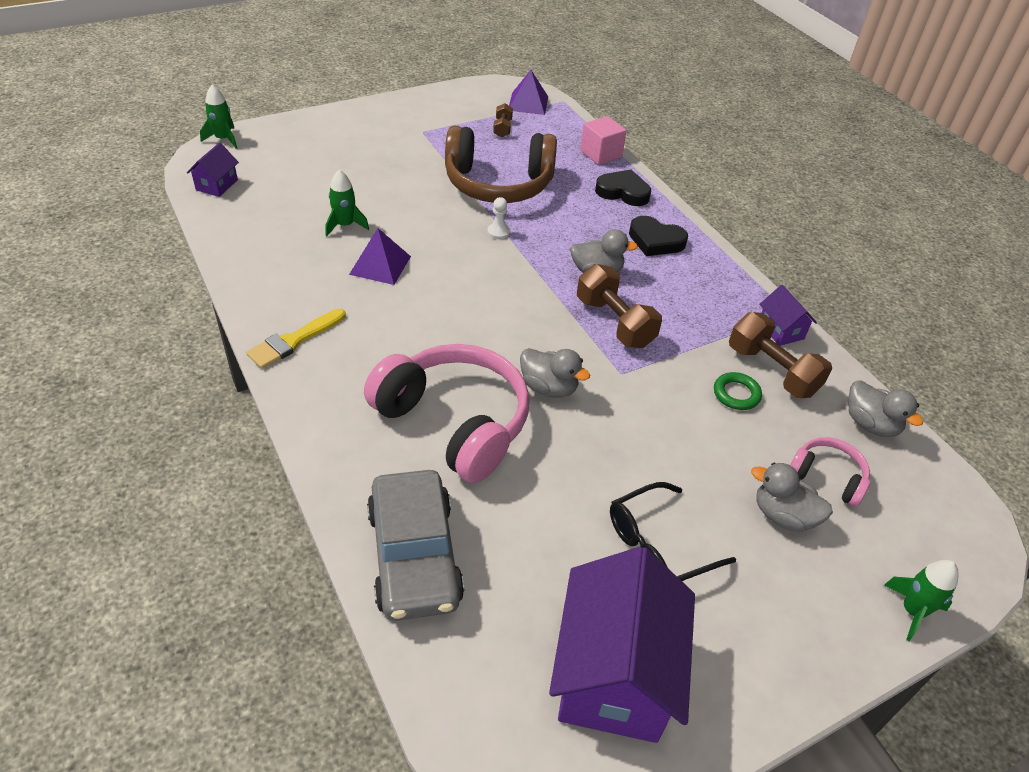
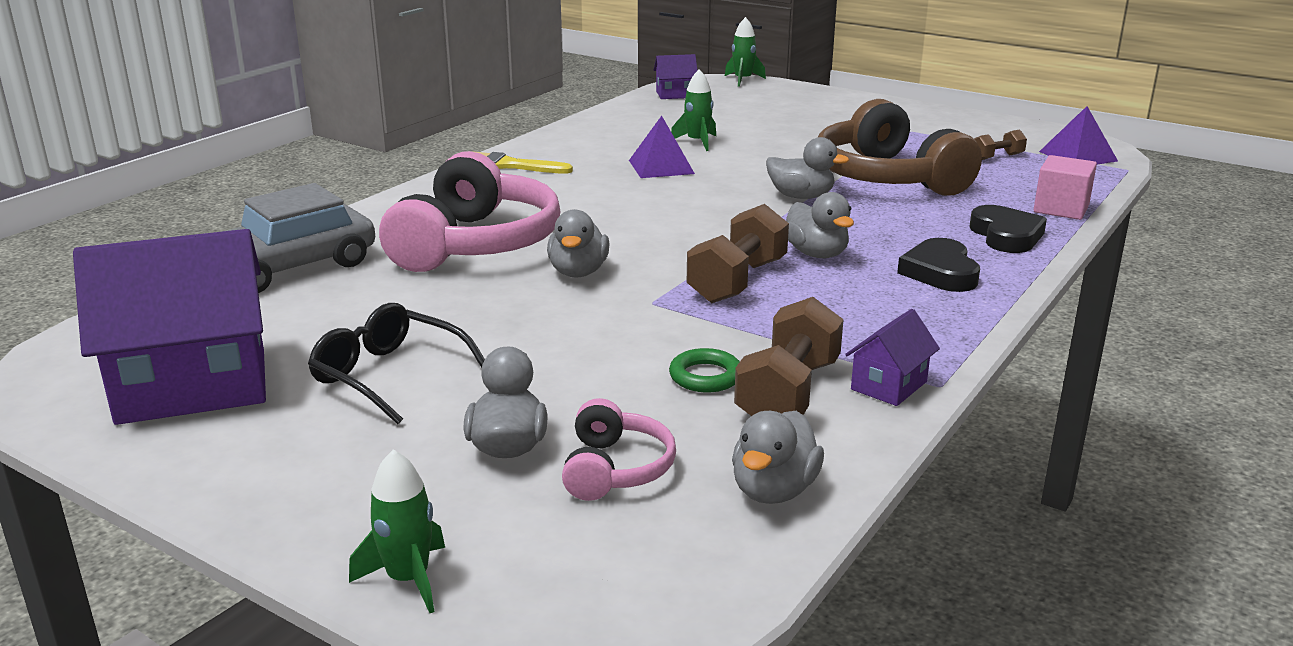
camera: 65 degrees right, 20 degrees down
white pawn [487,197,510,239] -> grey duck [766,137,849,199]

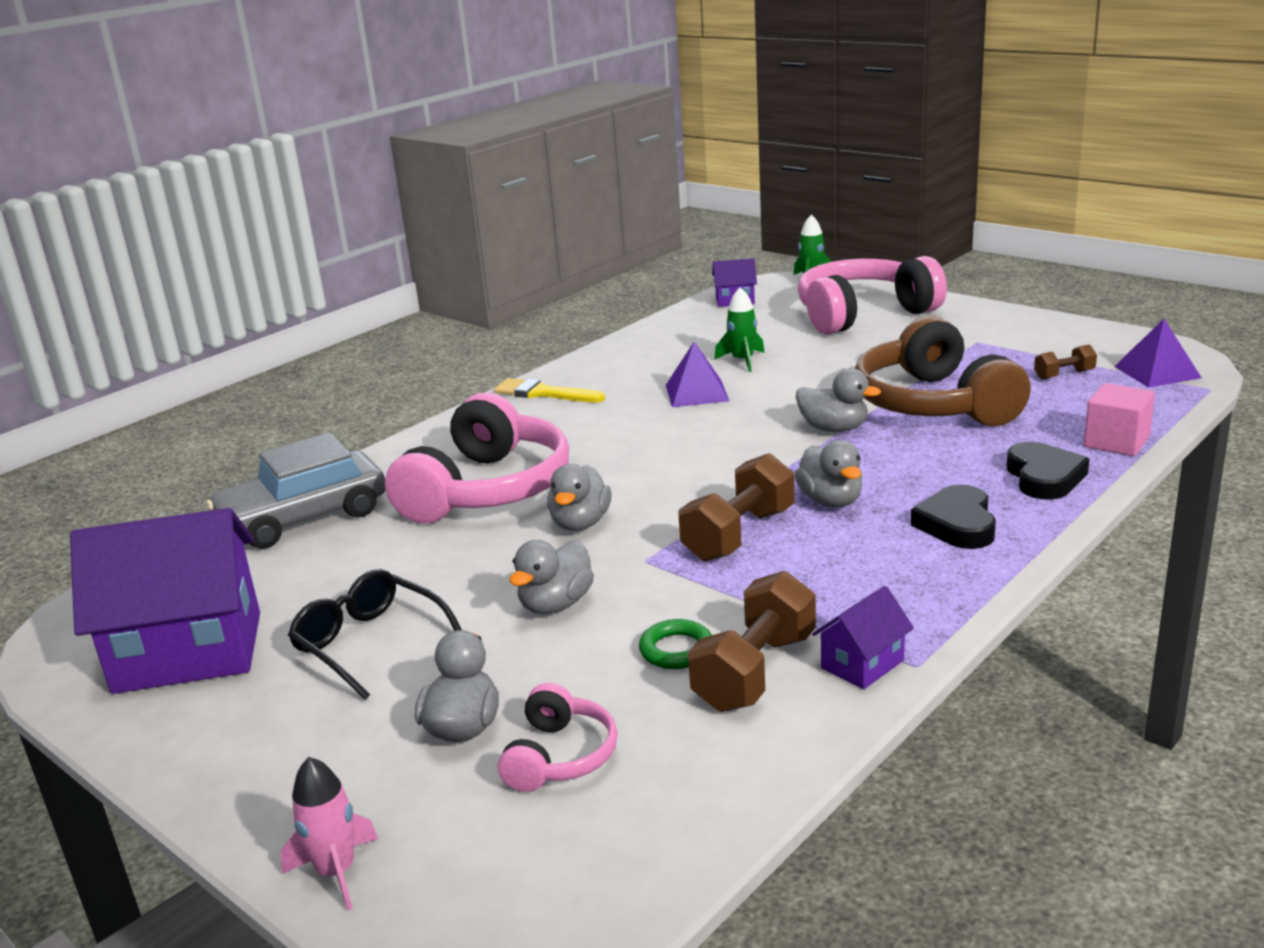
camera: 10 degrees right, 0 degrees up
green rocket [349,449,445,613] -> pink rocket [280,757,378,910]
grey duck [732,411,824,504] -> grey duck moved to [510,540,594,614]
none -> pink headphones [798,256,947,335]

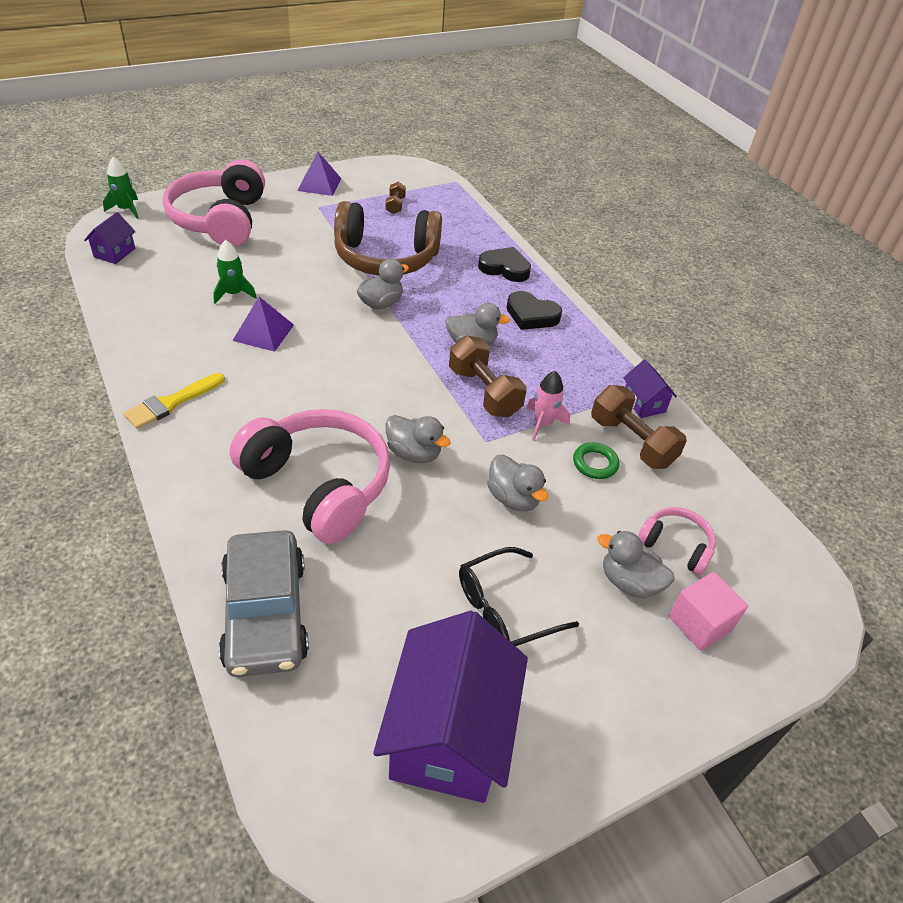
camera: 75 degrees left, 20 degrees up
pink rocket [280,757,378,910] -> pink rocket moved to [526,371,570,441]
pink cube [1084,383,1155,456] -> pink cube moved to [669,572,748,651]
purple pyramid [1114,319,1202,388] -> purple pyramid moved to [297,152,341,196]

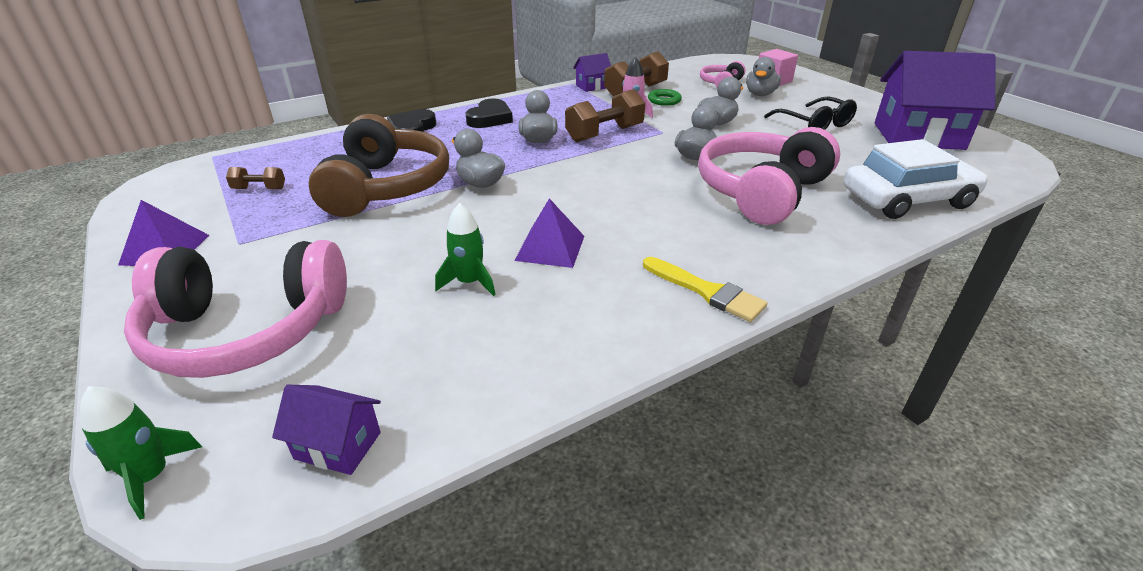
camera: 90 degrees left, 10 degrees down
grey car [219,530,309,677] -> white car [844,139,988,219]

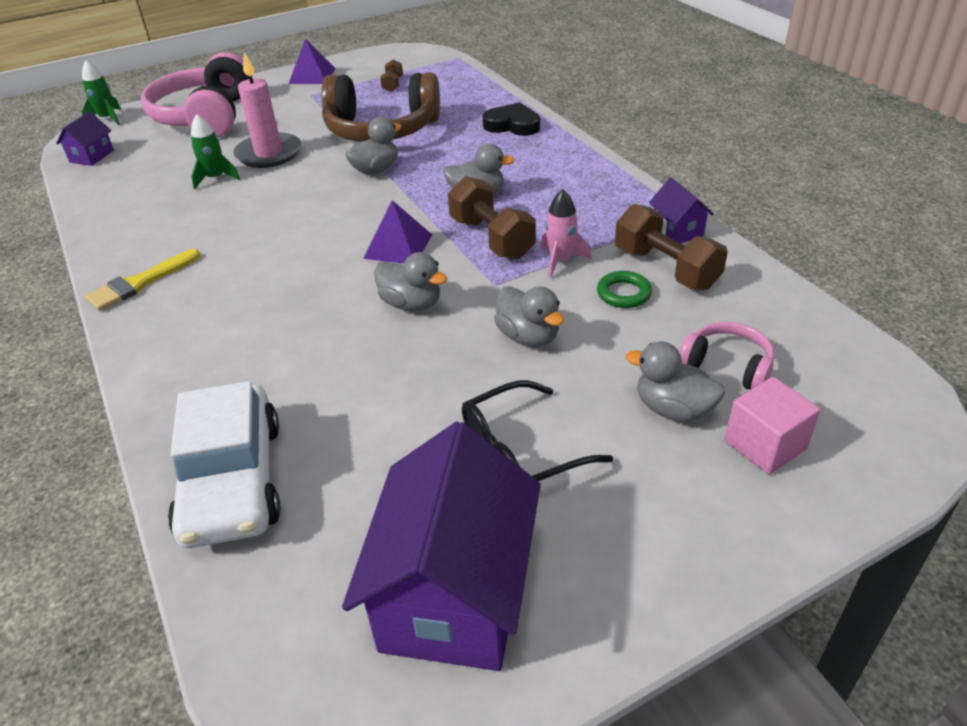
camera: 95 degrees right, 5 degrees up
black heart [466,98,513,128] -> none
purple pyramid [515,198,584,268] -> purple pyramid moved to [363,200,432,264]
pink headphones [698,127,840,225] -> none
none -> pink candle [234,52,301,168]

